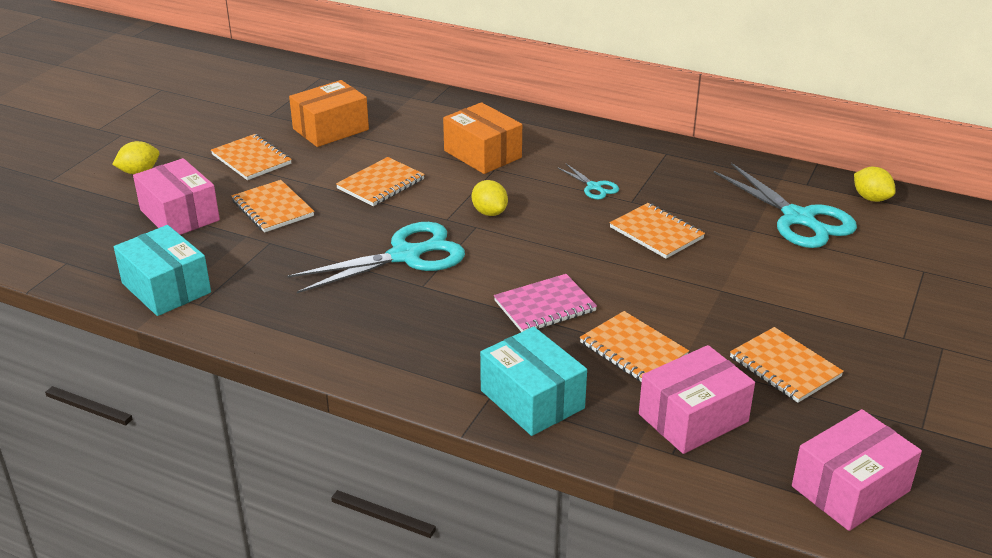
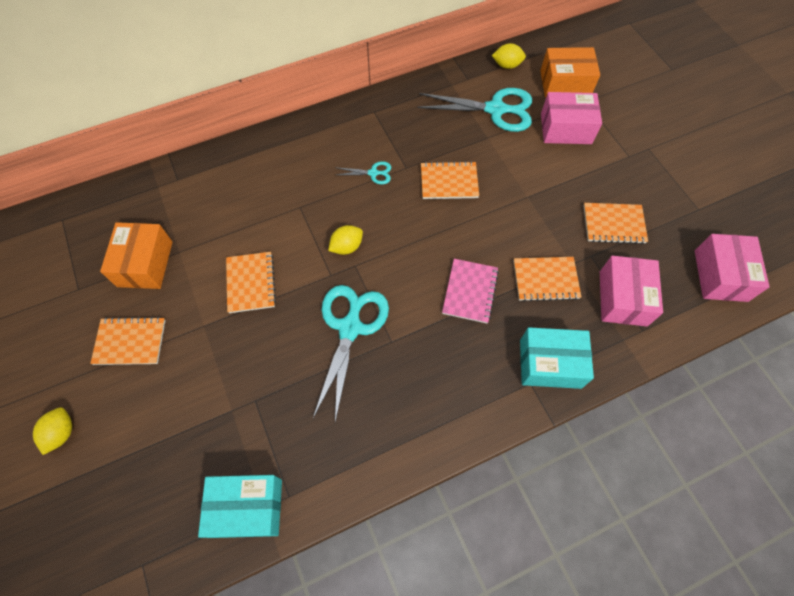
camera: 50 degrees left, 30 degrees up
pink box [133,158,220,235] -> pink box moved to [541,92,602,144]
orange notebook [232,180,314,233] -> none
orange box [443,102,522,174] -> orange box moved to [540,47,600,98]
yellow lemon [472,180,508,216] -> yellow lemon turned 45 degrees counterclockwise [328,225,363,255]

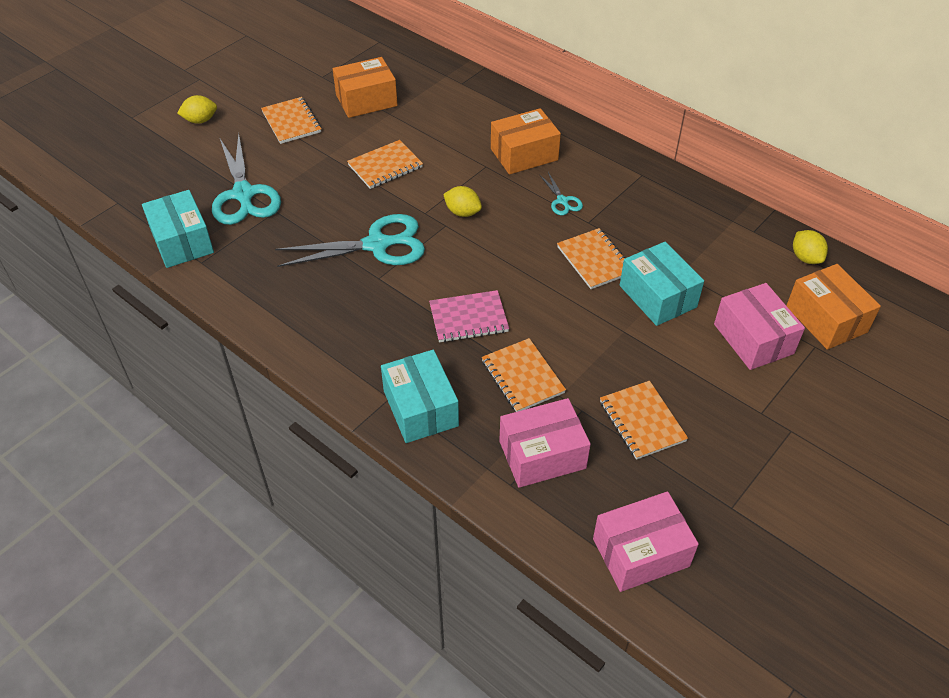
camera: 65 degrees right, 15 degrees down
turquoise scissors [417,88,532,132] -> turquoise scissors moved to [212,133,281,225]
none -> orange box [491,108,561,175]
none -> turquoise box [620,242,704,326]

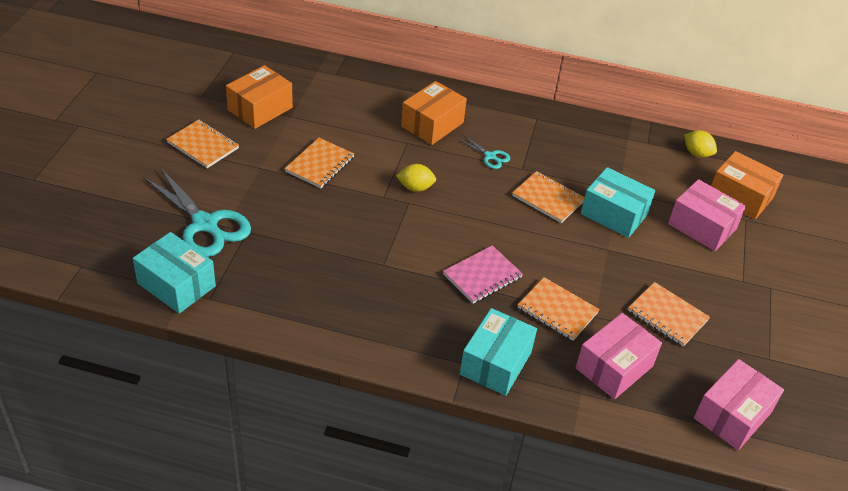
camera: 30 degrees left, 5 degrees down
yellow lemon [177,95,217,124] -> none
turquoise scissors [275,214,425,267] -> none
turquoise box [381,350,459,443] -> turquoise box turned 75 degrees clockwise [460,308,537,396]

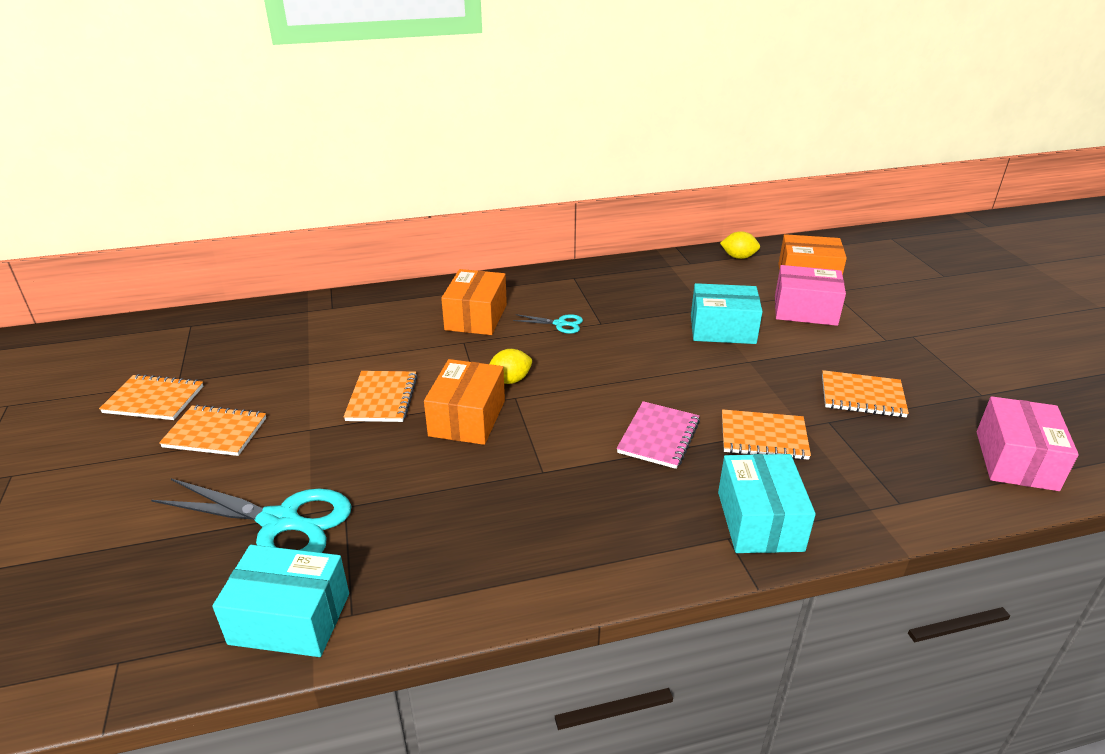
camera: 25 degrees left, 10 degrees down
orange box [226,65,293,129] -> orange box moved to [424,359,505,445]
orange notebook [512,171,585,223] -> orange notebook moved to [99,374,203,420]
pink box [575,313,662,399] -> none

